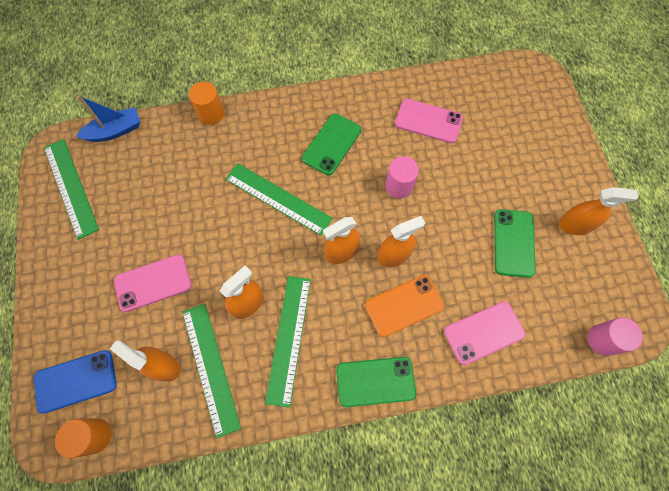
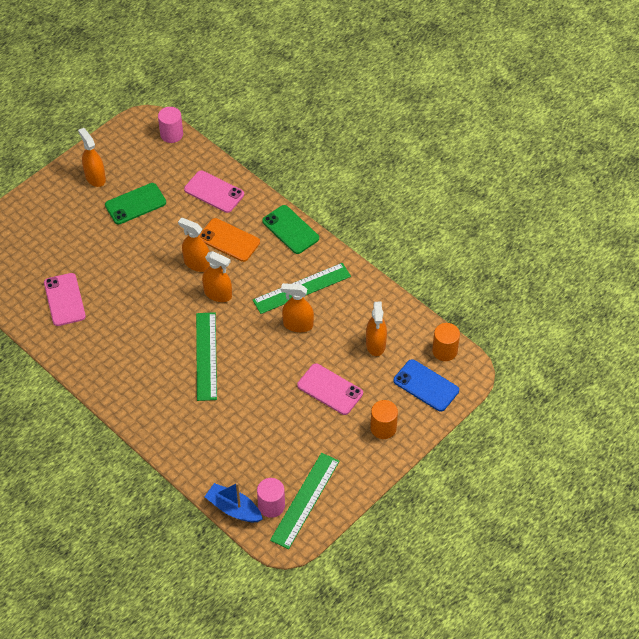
camera: 125 degrees left, 15 degrees down
green ruler [182,304,241,438] -> none
orange cylinder [189,82,224,125] -> orange cylinder moved to [370,400,398,439]
green phone [302,114,362,175] -> none
pink cylinder [385,156,419,199] -> pink cylinder moved to [257,478,285,518]

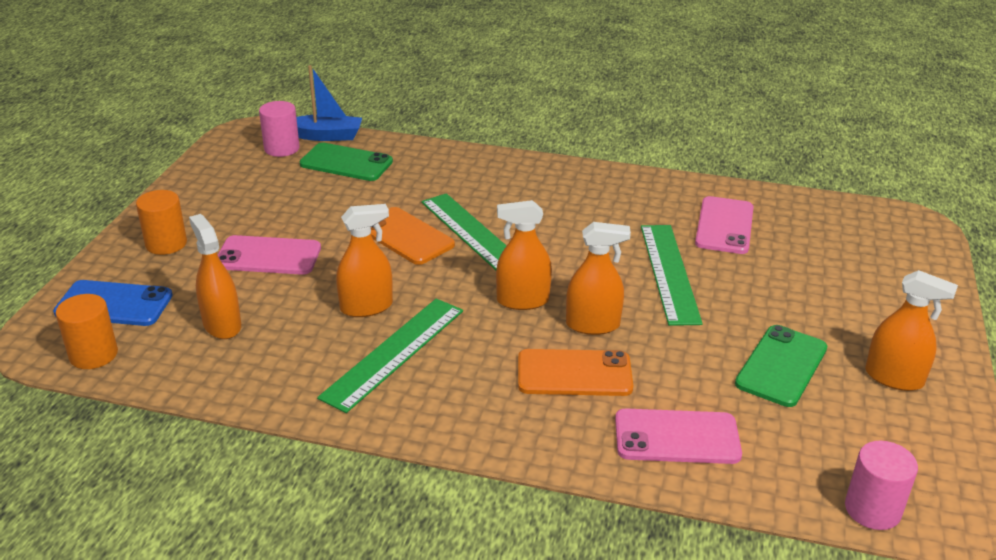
camera: 150 degrees right, 20 degrees down
pink phone [44,273,86,326] -> pink phone turned 60 degrees clockwise [695,196,754,254]
green phone [262,205,319,254] -> green phone moved to [300,143,393,181]
green ruler [270,453,340,549] -> green ruler moved to [641,225,703,326]
none -> orange phone [371,207,455,265]

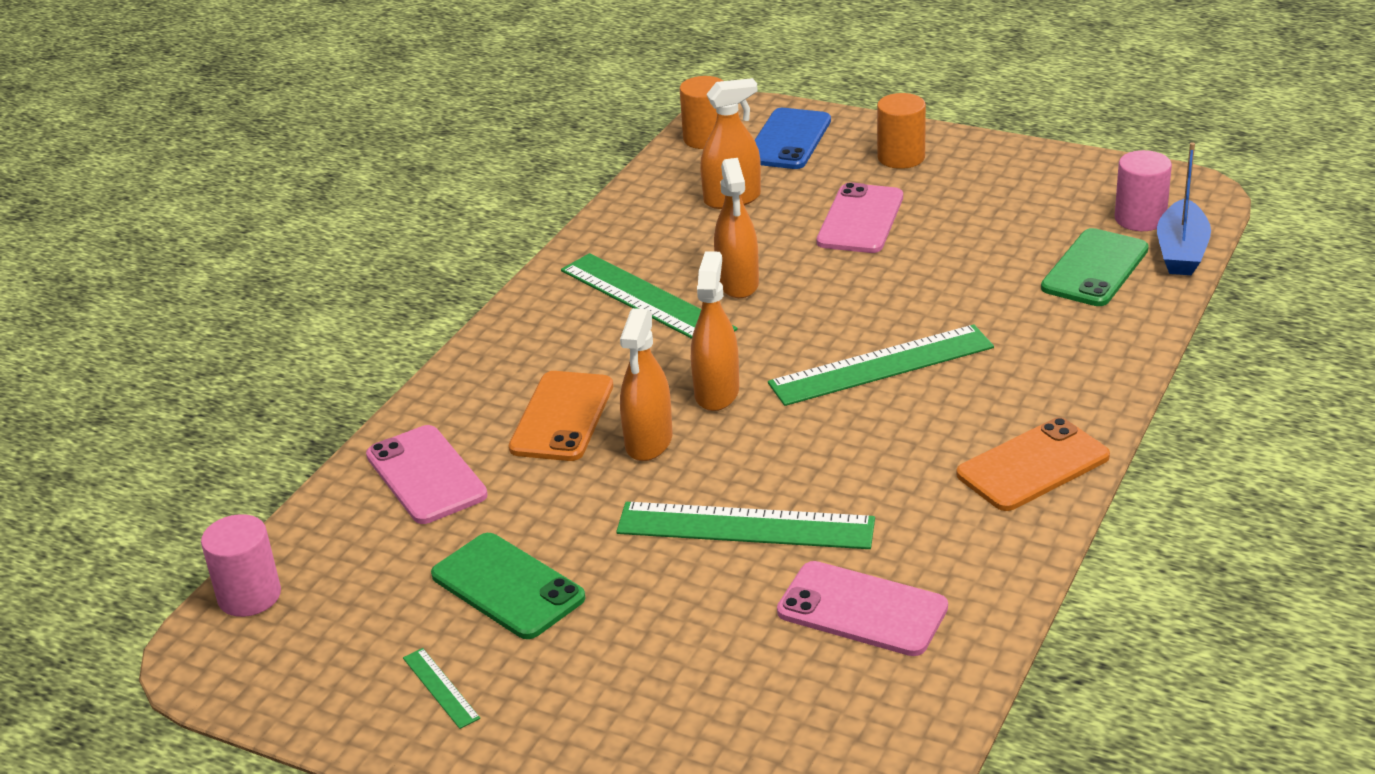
camera: 105 degrees right, 0 degrees up
orange phone [371,207,455,265] -> orange phone moved to [956,417,1110,511]
pink phone [615,409,742,464] -> pink phone turned 45 degrees counterclockwise [366,425,488,524]
orange spray bottle [865,270,958,391] -> green ruler [403,648,480,729]

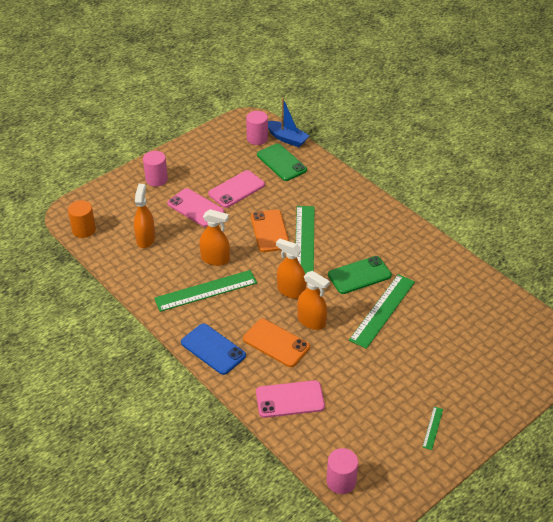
camera: 70 degrees left, 10 degrees up
green ruler [403,648,480,729] -> green ruler turned 60 degrees counterclockwise [423,407,443,450]
green phone [431,533,585,639] -> green phone moved to [328,256,392,294]
blue phone [755,108,831,169] -> blue phone moved to [181,323,246,375]
pink phone [777,561,948,656] -> pink phone moved to [208,170,265,208]
orange cylinder [877,93,926,169] -> pink cylinder [143,151,168,187]
orange phone [956,417,1110,511] -> orange phone moved to [251,209,289,252]

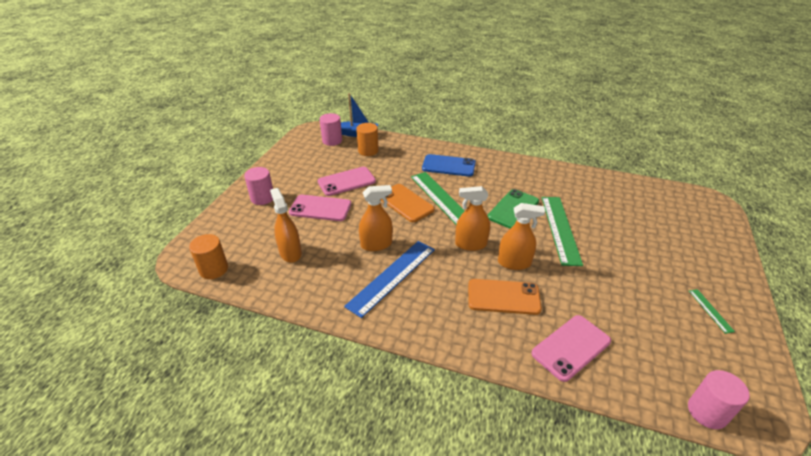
camera: 30 degrees left, 5 degrees down
green ruler [154,270,257,312] -> blue ruler [344,241,435,318]
blue phone [181,323,246,375] -> blue phone moved to [422,154,476,177]
pink phone [208,170,265,208] -> pink phone turned 45 degrees clockwise [317,167,376,196]
green phone [257,143,307,181] -> orange cylinder [356,123,379,156]

